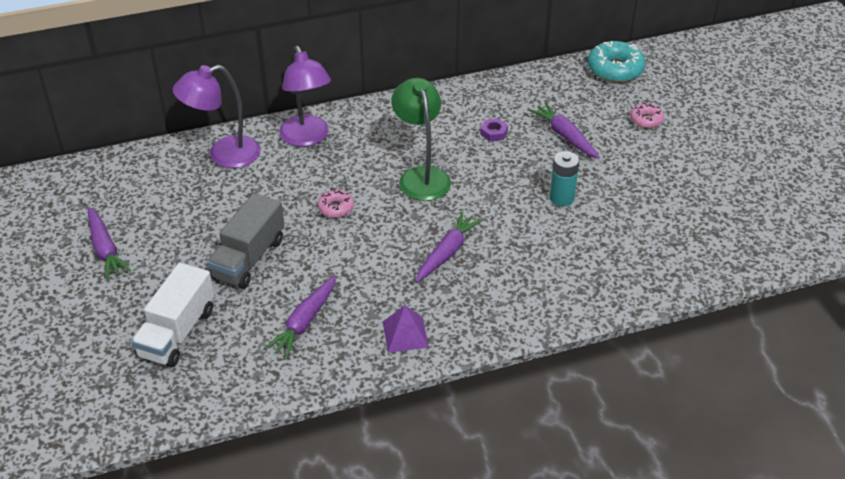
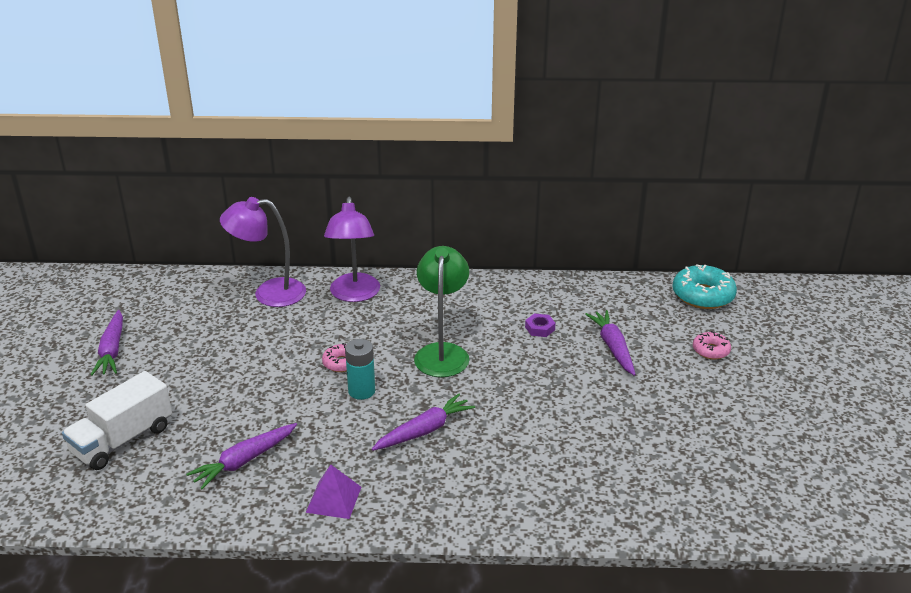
camera: 20 degrees right, 10 degrees down
grey truck [207,193,284,289] -> none
turquoise battery [550,151,579,206] -> turquoise battery moved to [345,339,375,400]

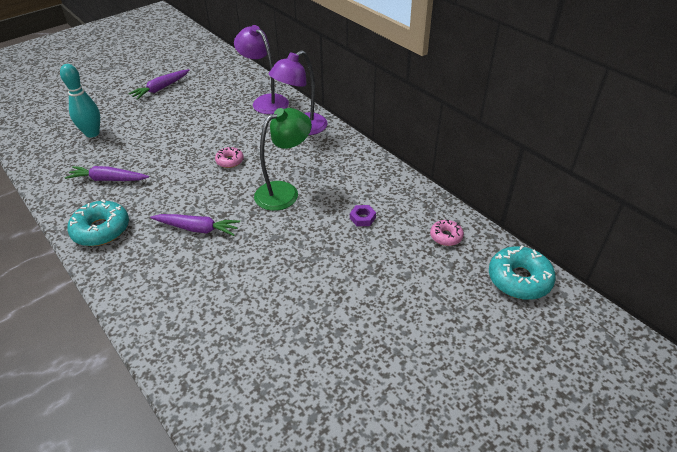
camera: 50 degrees right, 10 degrees up
white truck [62,371,172,470] -> turquoise bowling pin [60,64,100,138]
purple pyramid [306,465,361,519] -> turquoise donut [67,200,129,246]
turquoise battery [345,339,375,400] -> none
purple carrot [585,310,636,376] -> none
pink donut [693,331,731,359] -> pink donut moved to [430,219,464,246]

